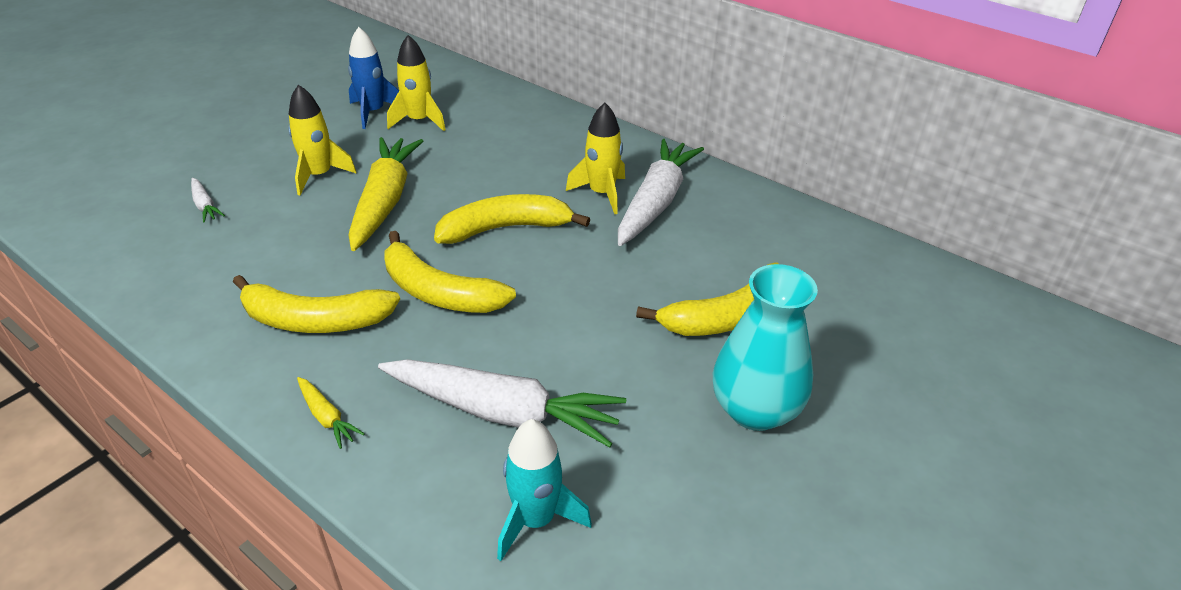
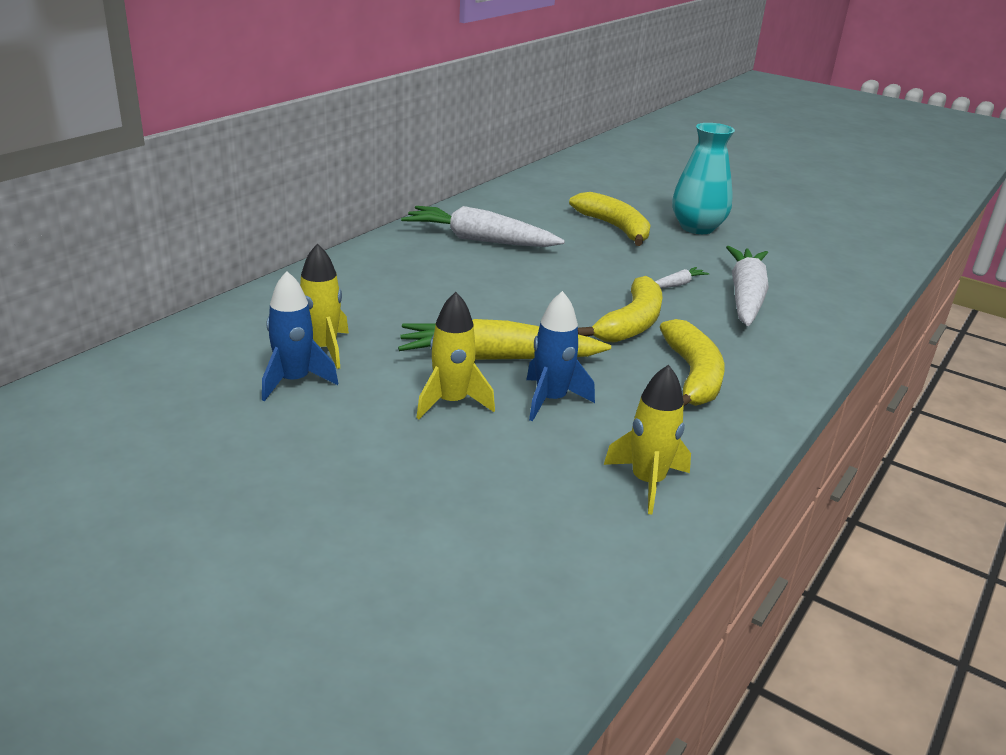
camera: 95 degrees left, 10 degrees down
white carrot [191,178,225,222] -> white carrot moved to [655,267,710,288]
yellow carrot [297,377,365,449] -> none
yellow banana [434,194,590,244] -> none
turquoise rocket [497,419,592,561] -> none
yellow rocket [566,102,625,214] -> yellow rocket moved to [604,365,691,515]
none -> blue rocket [526,291,595,421]

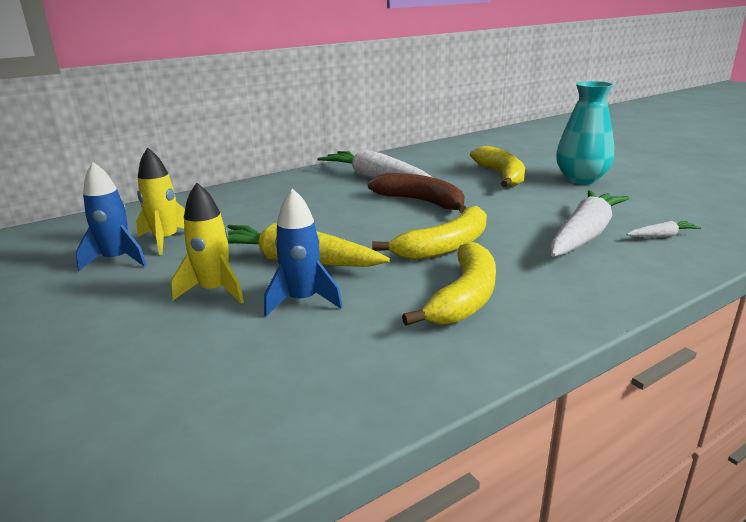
camera: 25 degrees right, 5 degrees down
yellow rocket [604,365,691,515] -> none
white carrot [655,267,710,288] -> white carrot moved to [627,221,701,238]
none -> brown banana [368,173,466,213]

